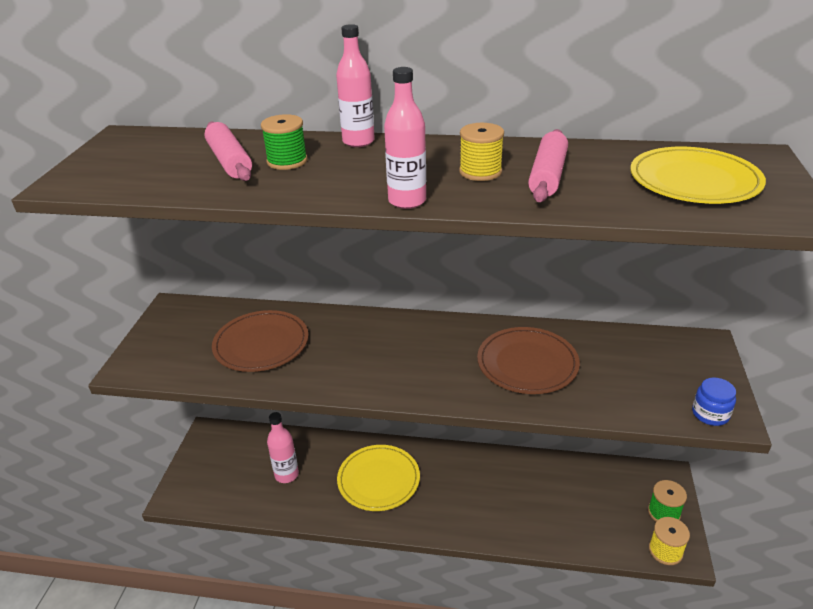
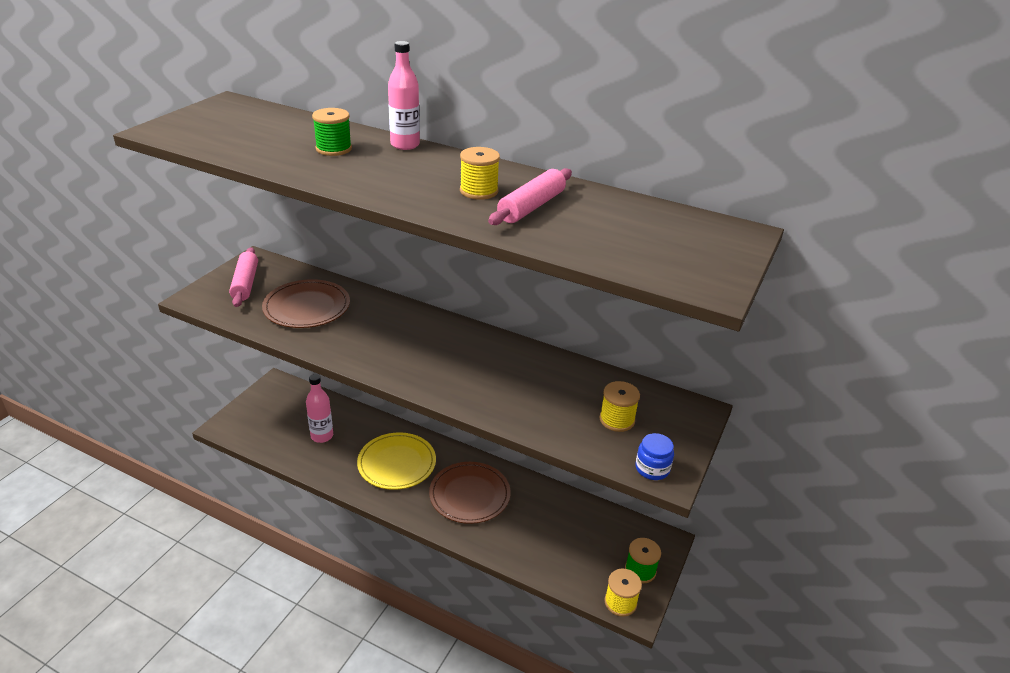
camera: 15 degrees right, 0 degrees up
pink rolling pin [204,122,252,181] -> pink rolling pin moved to [229,247,258,307]
pink bottle [384,67,426,209] -> none
brown plate [477,327,580,394] -> brown plate moved to [429,462,510,524]
yellow plate [630,147,766,204] -> none
none -> yellow spool [600,381,640,432]

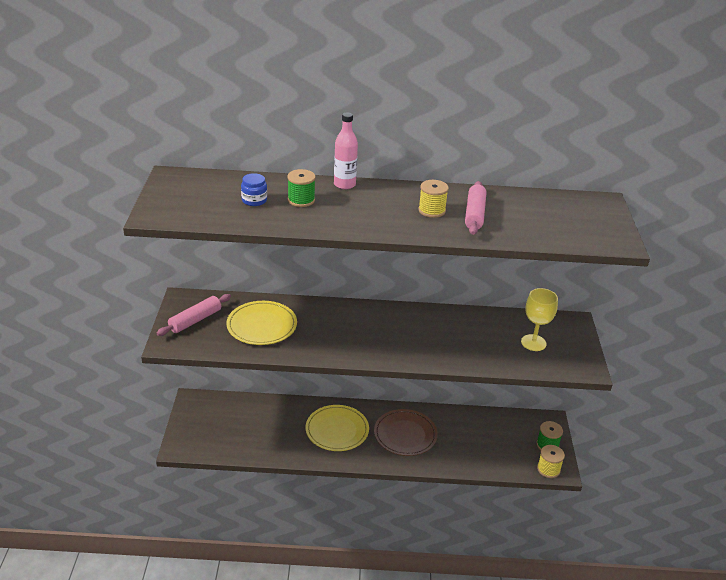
camera: 25 degrees left, 0 degrees up
pink rolling pin [229,247,258,307] -> pink rolling pin turned 75 degrees clockwise [157,294,231,336]
brown plate [262,279,350,328] -> yellow plate [226,301,297,345]
pink bottle [306,374,333,443] -> none
yellow spool [600,381,640,432] -> yellow goblet [521,288,558,351]
blue jar [635,433,674,480] -> blue jar moved to [241,173,267,206]

